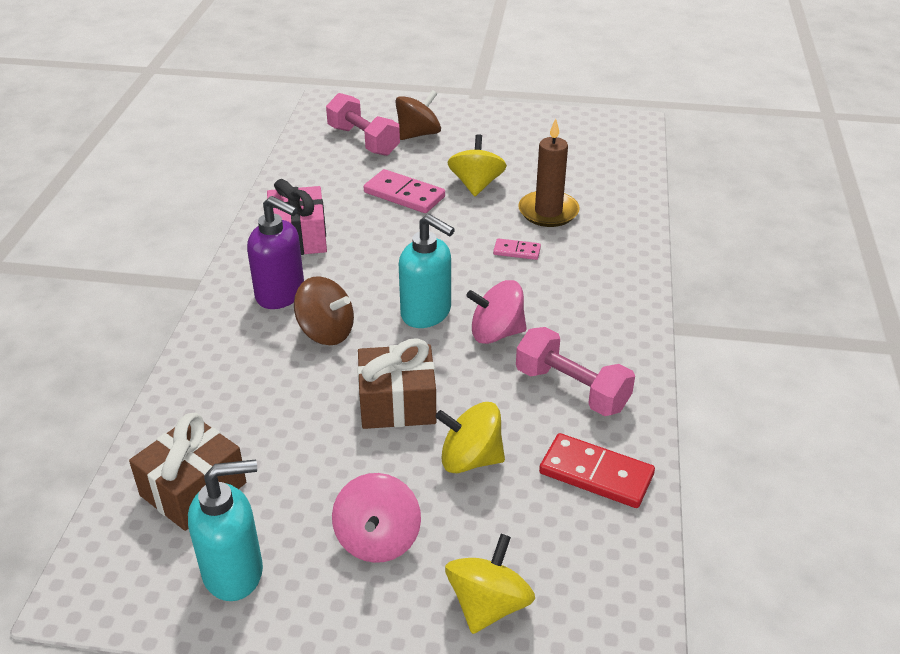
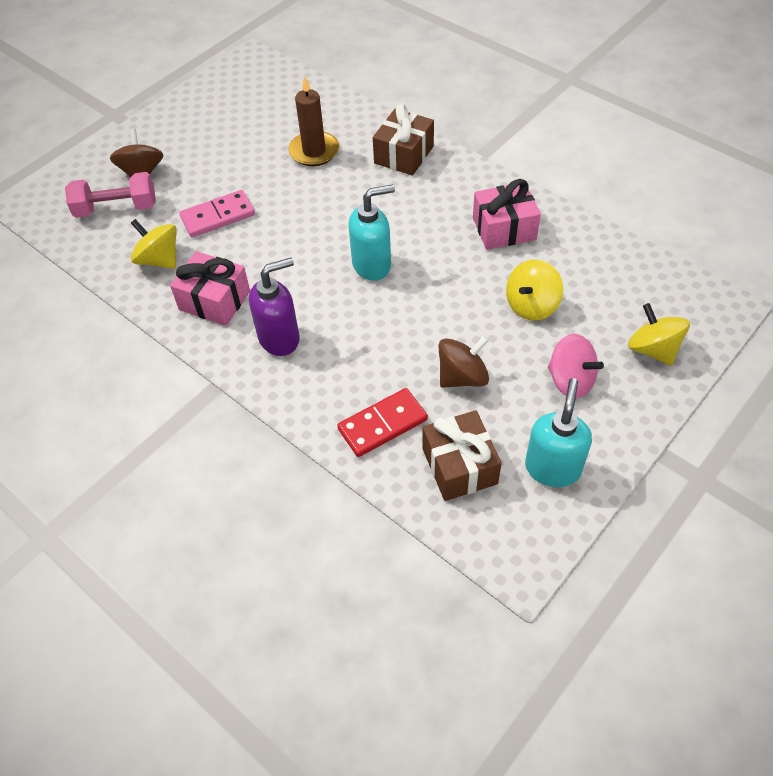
camera: 55 degrees left, 15 degrees up
brown spinning top [294,276,354,345] -> brown spinning top moved to [439,336,489,388]
brown gift [357,338,437,429] -> brown gift moved to [373,104,434,175]
yellow spinning top [448,134,507,196] -> yellow spinning top moved to [131,219,177,269]
pink spinning top [466,280,527,344] -> none
pink domino [493,238,541,260] -> none
pink dumbbell [516,327,635,416] -> pink gift [473,179,541,250]
red domino [539,433,655,508] -> red domino moved to [337,388,428,457]

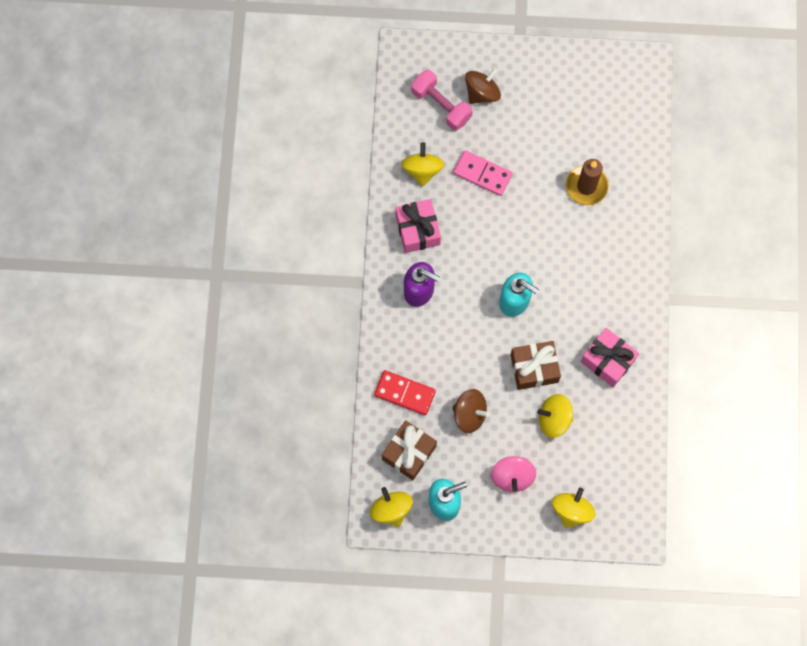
camera: 50 degrees right, 20 degrees up
brown gift [373,104,434,175] -> brown gift moved to [510,341,561,390]
none -> yellow spinning top [370,487,413,527]

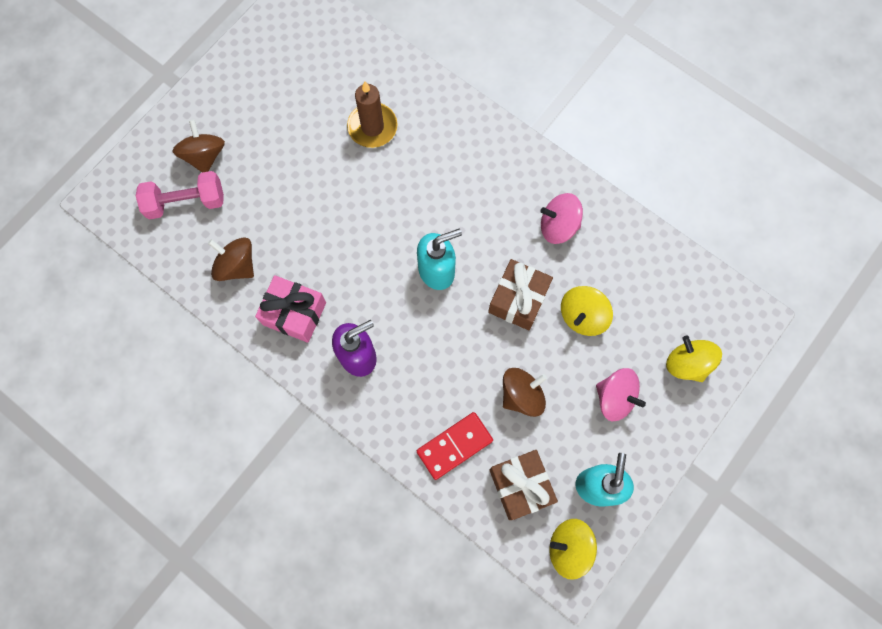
camera: 55 degrees left, 0 degrees up
yellow spinning top [401,142,444,187] -> brown spinning top [208,238,254,281]
pink domino [453,150,513,196] -> none
pink gift [581,328,639,387] -> pink spinning top [540,193,583,244]

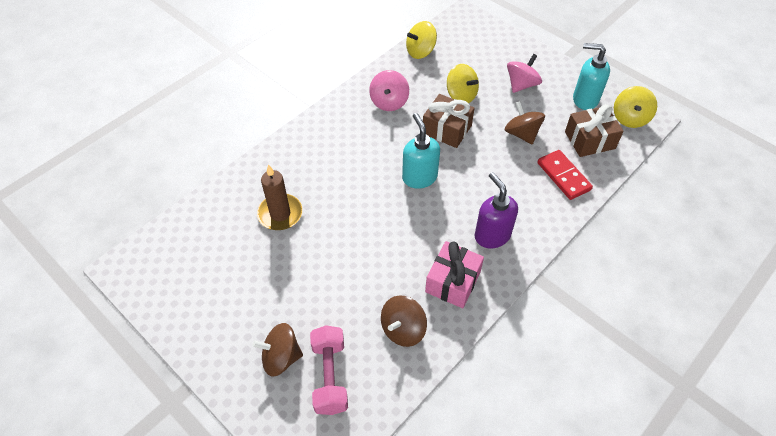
camera: 85 degrees left, 20 degrees down
yellow spinning top [666,336,722,382] -> yellow spinning top moved to [406,21,437,59]

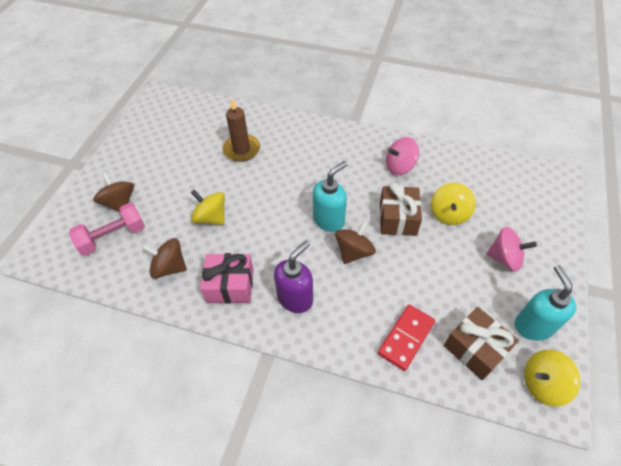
camera: 65 degrees right, 0 degrees up
yellow spinning top [406,21,437,59] -> yellow spinning top moved to [191,190,225,225]
brown spinning top [505,101,545,144] -> brown spinning top moved to [335,221,376,264]

